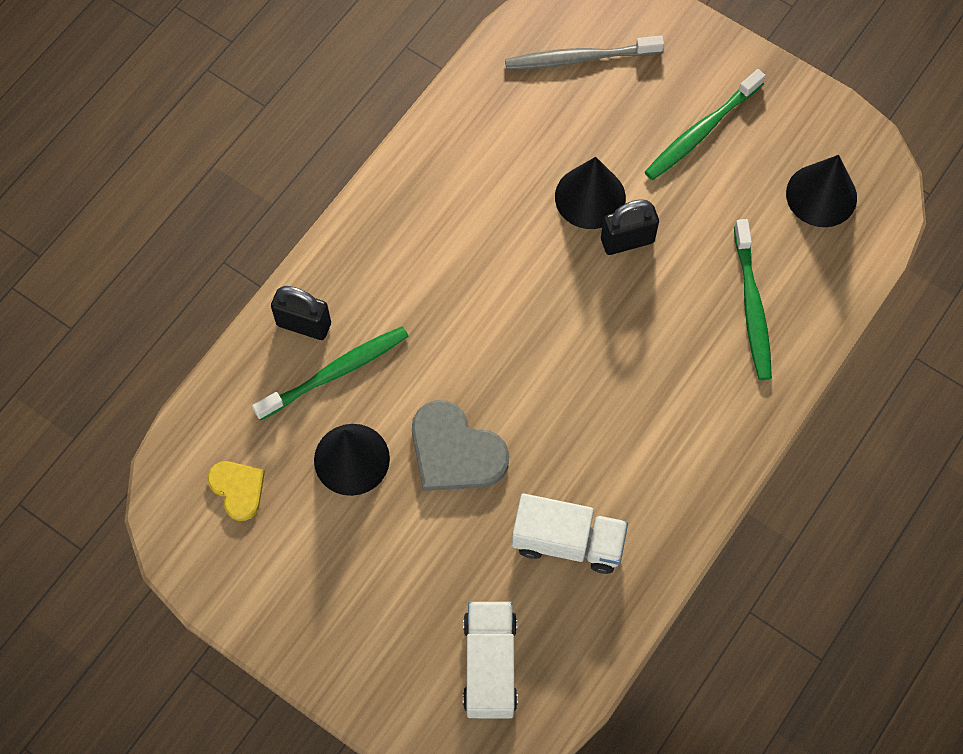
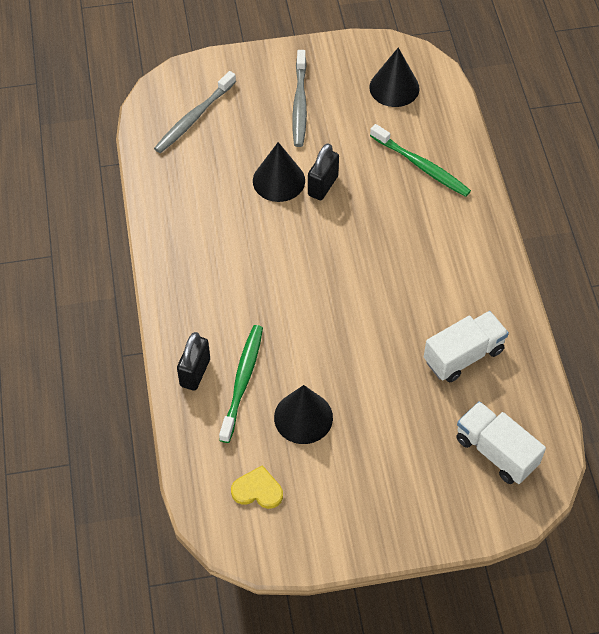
camera: 45 degrees left, 10 degrees down
black padlock [271,286,331,340] -> black padlock turned 45 degrees counterclockwise [177,332,210,391]
grey heart [412,400,509,491] -> none
green toothbrush [645,69,765,180] -> grey toothbrush [292,50,307,147]

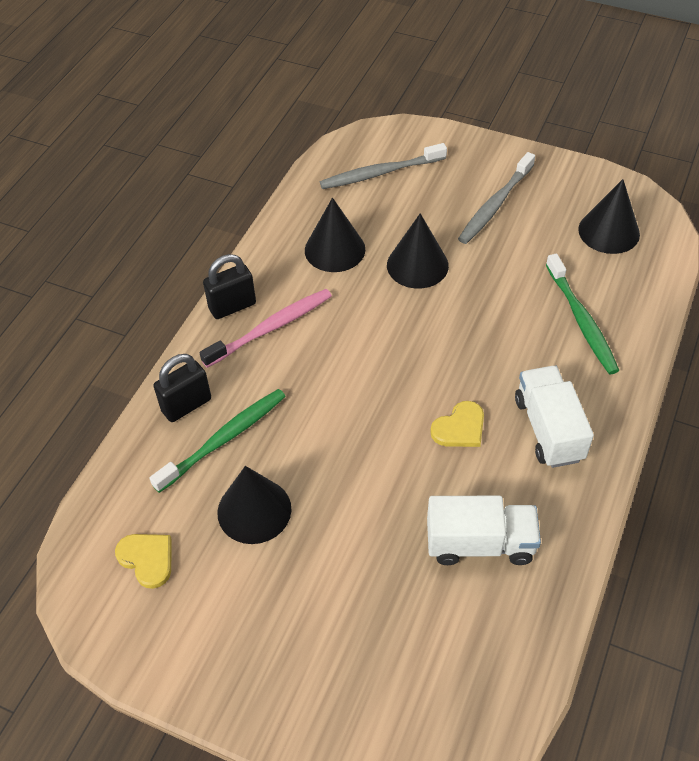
camera: 35 degrees right, 5 degrees down
black padlock [308,144,339,200] -> black padlock moved to [203,254,256,319]
white truck [456,401,546,484] -> white truck moved to [515,366,594,468]
none -> pink toothbrush [200,289,332,368]
none -> black cone [305,198,365,272]
none -> yellow heart [430,401,484,447]

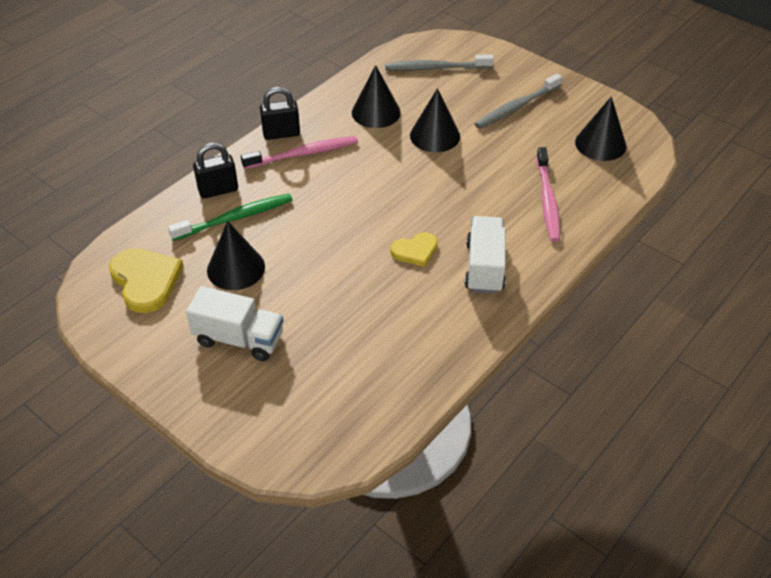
camera: 15 degrees right, 5 degrees down
yellow heart [115,534,172,589] -> yellow heart [109,248,183,313], size x1.66
white truck [427,496,541,565] -> white truck moved to [186,286,283,361]
green toothbrush [546,254,620,374] -> pink toothbrush [536,147,560,242]

